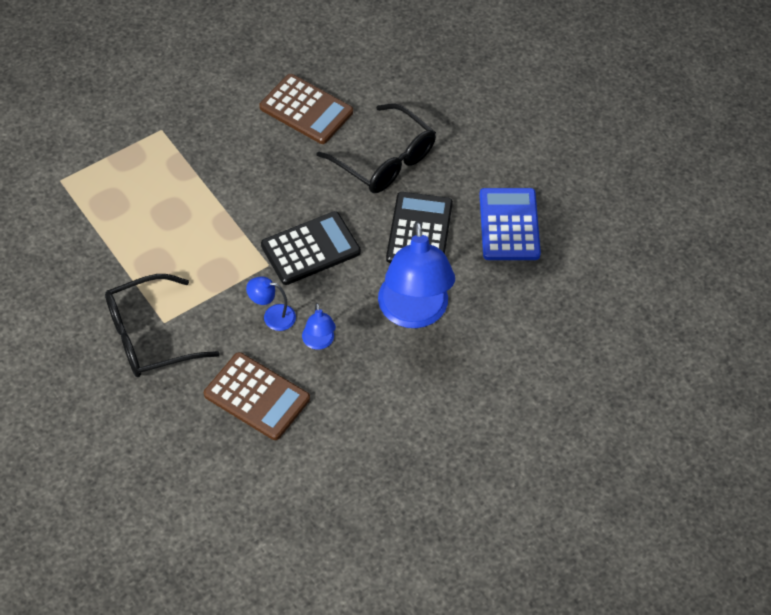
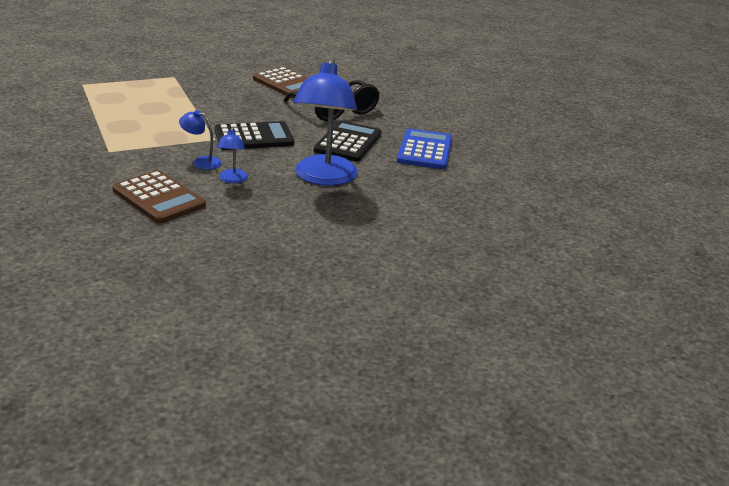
camera: 10 degrees right, 25 degrees down
black glasses [105,274,220,377] -> none

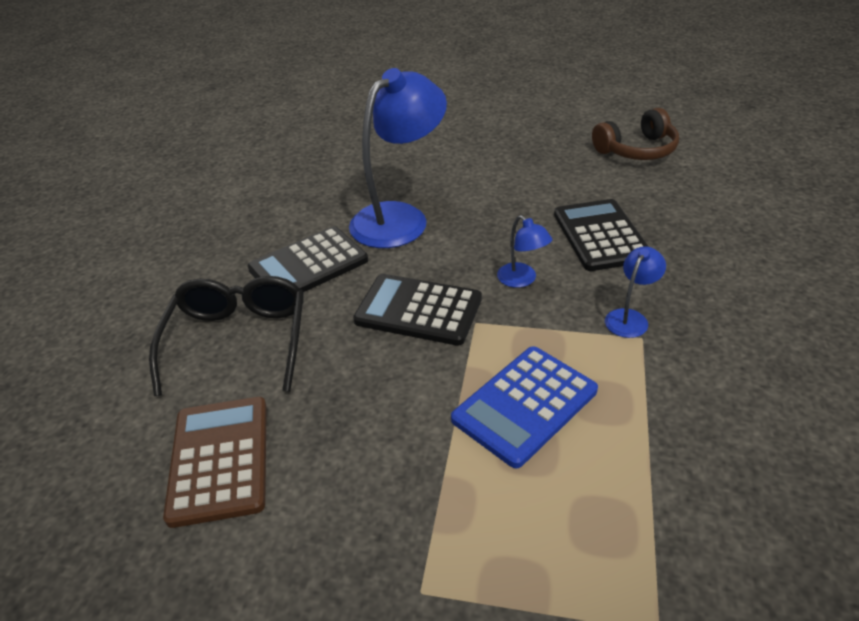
camera: 140 degrees left, 10 degrees up
brown calculator [112,170,206,223] -> black calculator [554,199,649,271]
blue lamp [216,127,248,183] -> blue lamp moved to [605,246,666,338]
blue calculator [397,129,452,169] -> blue calculator moved to [451,346,598,469]
none -> brown headphones [592,108,679,160]

